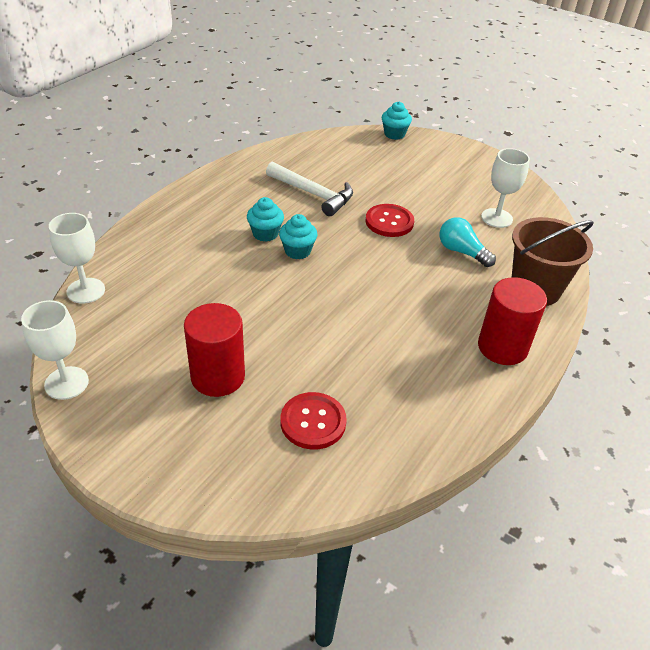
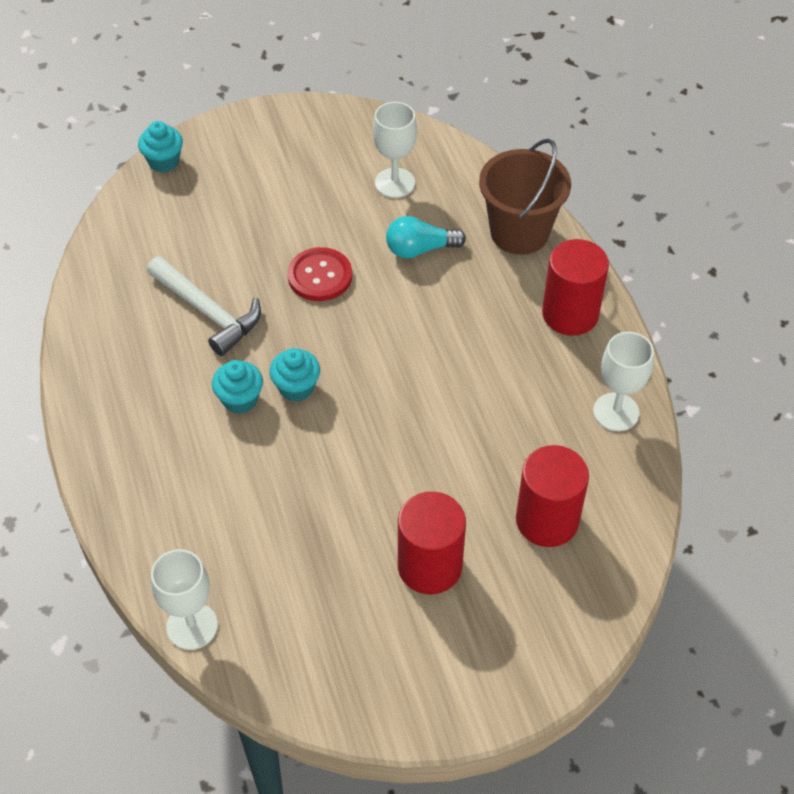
camera: 50 degrees left, 10 degrees up
white goblet [21,300,89,400] -> white goblet moved to [593,332,654,431]
white hammer [266,162,353,216] -> white hammer turned 60 degrees clockwise [147,256,261,356]
red button [281,392,347,450] -> red cylinder [516,445,589,547]

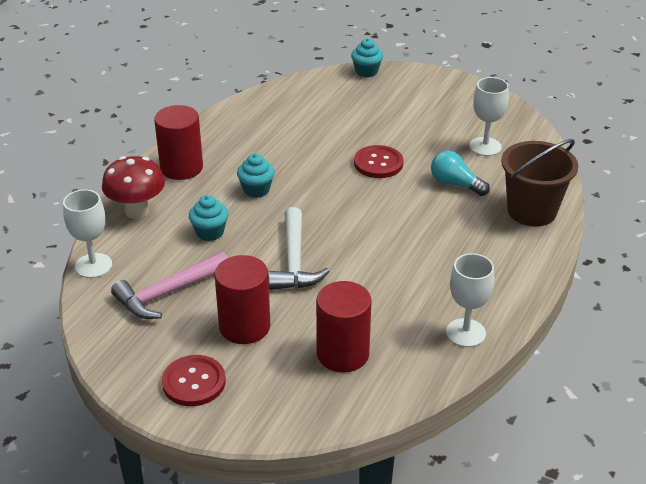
camera: 45 degrees right, 15 degrees down
white hammer [147,256,261,356] -> white hammer moved to [268,207,330,290]
turquoise cupcake [269,348,320,402] -> turquoise cupcake moved to [189,195,229,241]
red cylinder [542,239,609,336] -> red cylinder moved to [154,105,203,180]
none -> red mushroom [102,156,165,219]
none -> pink hammer [111,252,228,319]
none -> red button [162,355,226,406]

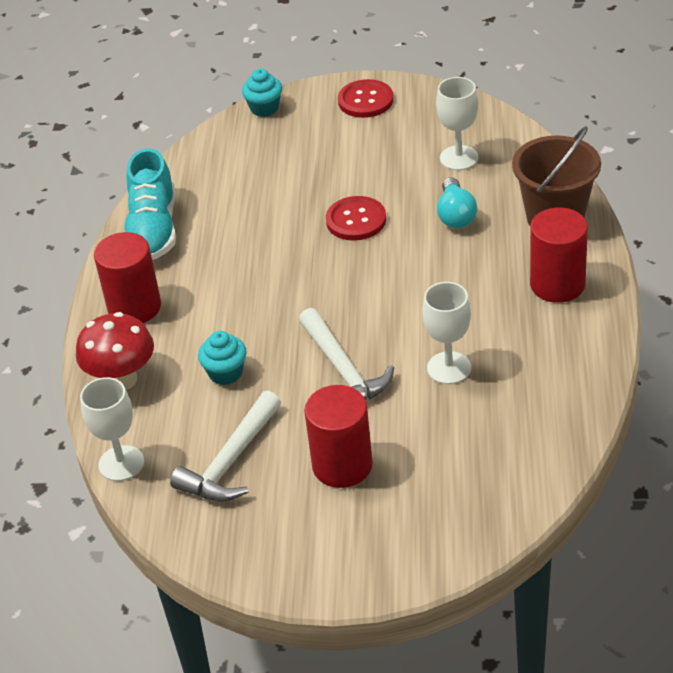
camera: 20 degrees left, 5 degrees up
pink hammer [111,252,228,319] -> white hammer [170,390,281,502]
red button [162,355,226,406] -> red button moved to [338,79,393,118]
turquoise cupcake [237,153,275,198] -> none
red cylinder [316,281,372,373] -> red cylinder moved to [530,208,588,303]
turquoise light bulb [431,151,490,196] -> turquoise light bulb turned 105 degrees counterclockwise [437,177,477,228]
white goblet [446,253,494,347] -> white goblet moved to [422,282,471,384]
none -> turquoise shoe [125,148,176,260]

